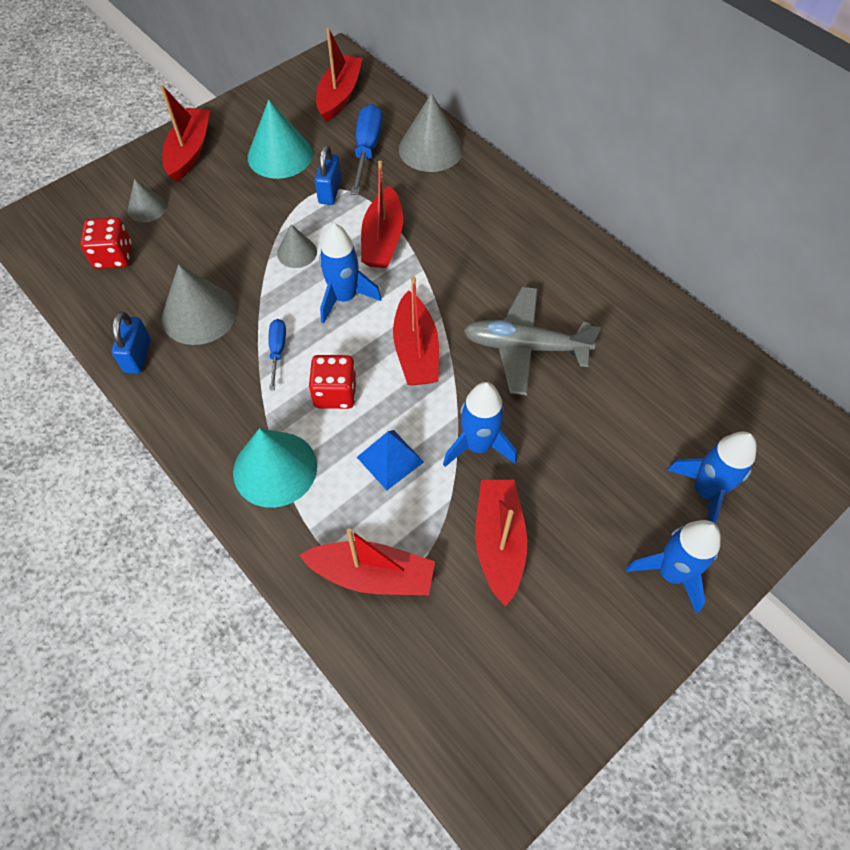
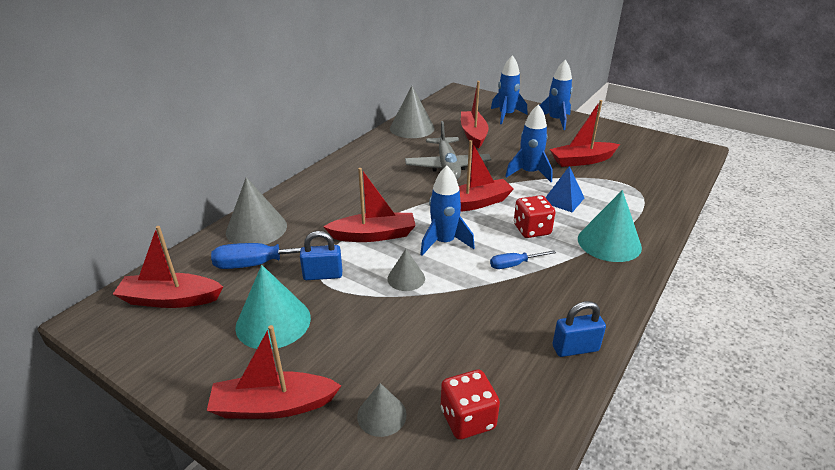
camera: 105 degrees left, 25 degrees down
grey cone [162,264,237,345] -> grey cone moved to [390,86,435,138]
red boat [299,528,435,595] -> red boat moved to [461,81,489,148]

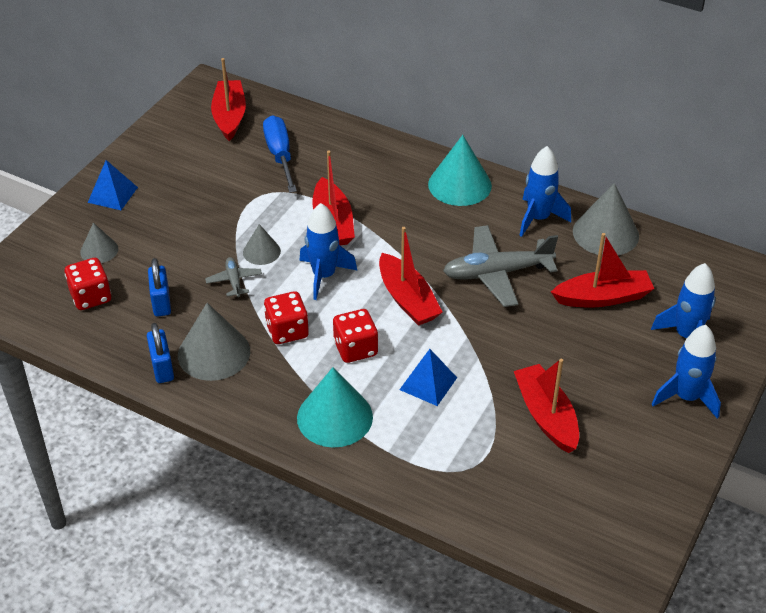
camera: 85 degrees right, 10 degrees up
red boat [207,325,342,419] -> blue pyramid [88,160,138,210]
grey cone [226,177,287,244] -> grey cone moved to [178,303,250,381]
turquoise cone [235,265,311,349] -> turquoise cone moved to [428,135,492,206]
blue padlock [300,231,342,280] -> blue padlock moved to [148,258,171,317]
blue screwdriver [490,250,556,269] -> red dice [264,291,309,344]
blue rocket [505,104,553,182] -> blue rocket moved to [519,146,571,237]
none -> grey plane [205,257,262,297]

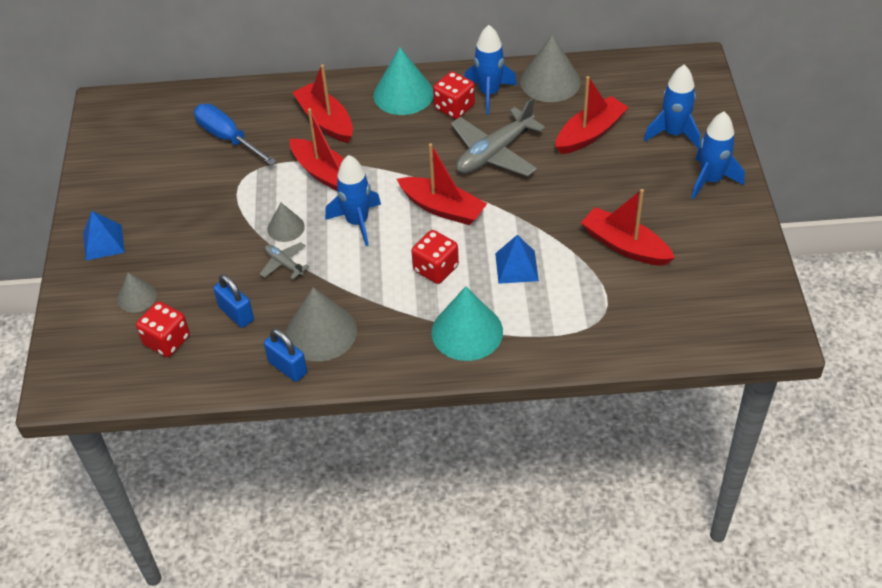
camera: 30 degrees left, 5 degrees up
red boat [211,58,246,141] -> red boat moved to [292,64,353,143]
red dice [264,291,309,344] -> red dice moved to [433,71,475,119]

